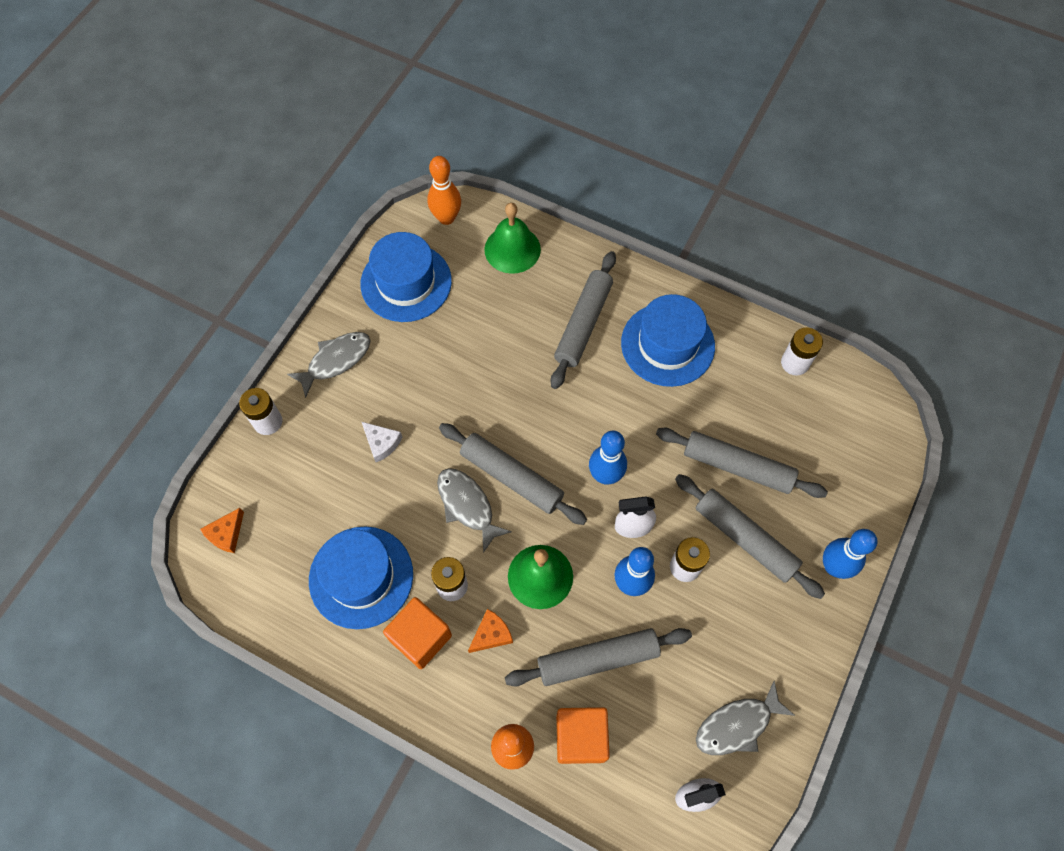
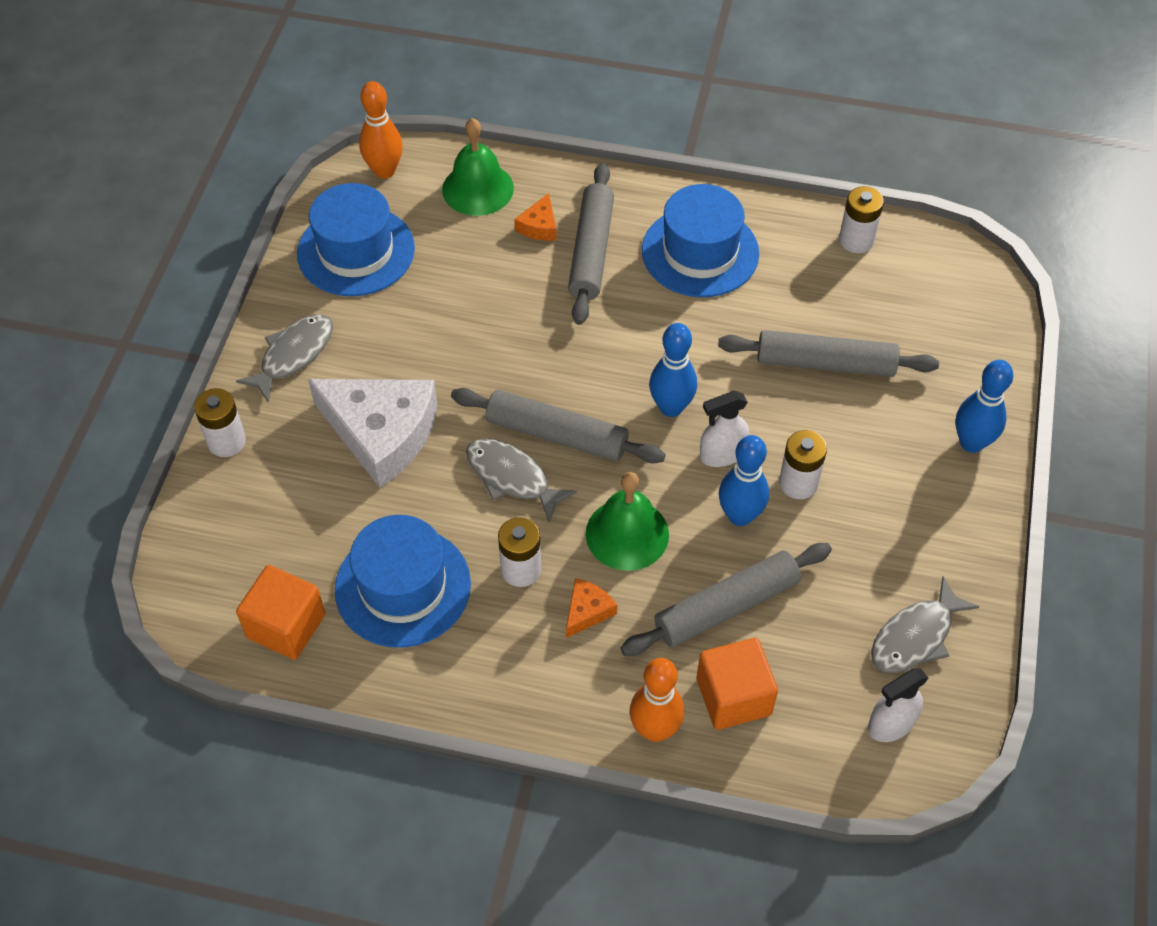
camera: 15 degrees left, 10 degrees down
orange cheese [200,508,244,553] -> orange cheese moved to [514,193,557,241]
white cheese [362,422,402,462] -> white cheese [308,379,437,488], size x2.34
orange cube [383,597,452,669] -> orange cube moved to [236,565,325,660]
grey rolling pin [675,474,825,599] -> none

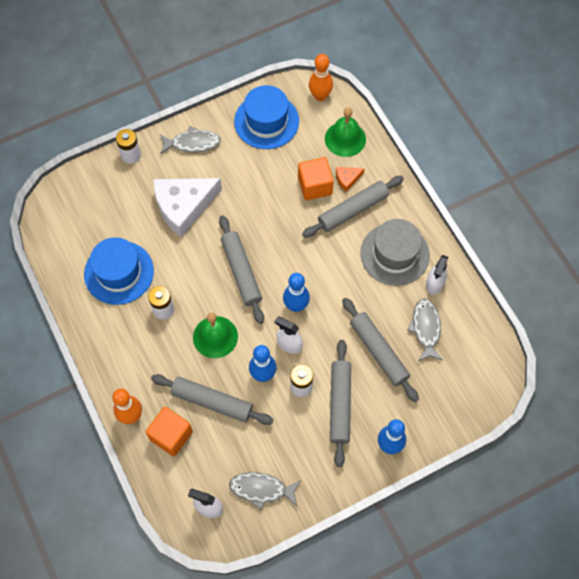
camera: 50 degrees right, 10 degrees up
orange cube [236,565,325,660] -> orange cube moved to [298,157,334,200]
white cheese [308,379,437,488] -> white cheese turned 75 degrees clockwise [153,178,222,237]
grey fish [466,438,577,522] -> grey fish moved to [407,298,443,361]
orange cheese [566,578,617,638] -> none
blue hat [642,184,759,297] -> grey hat [361,219,430,286]
white battery [839,186,884,253] -> none
none -> grey rolling pin [330,340,351,467]
none -> white spray bottle [426,255,448,295]

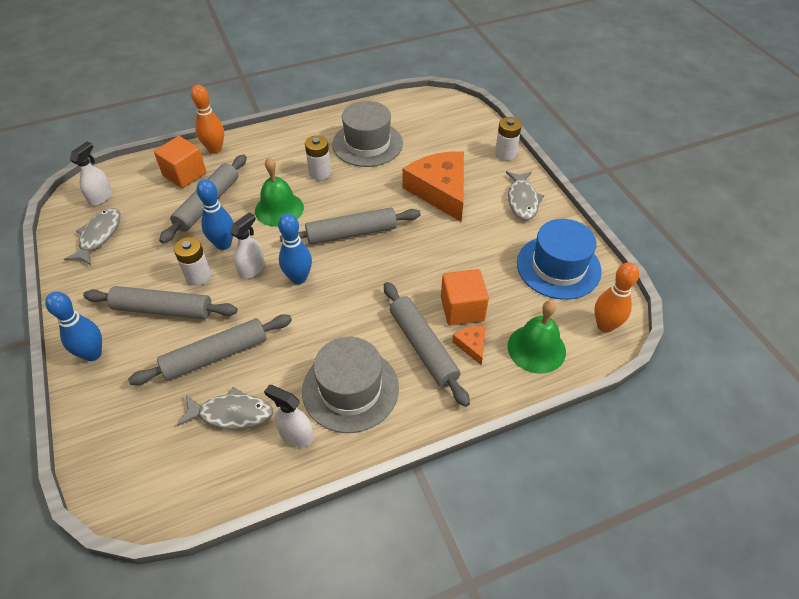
camera: 95 degrees right, 15 degrees down
blue hat [84,237,154,305] -> grey hat [332,101,403,167]
white cheese [153,178,222,237] -> orange cheese [402,151,464,222]

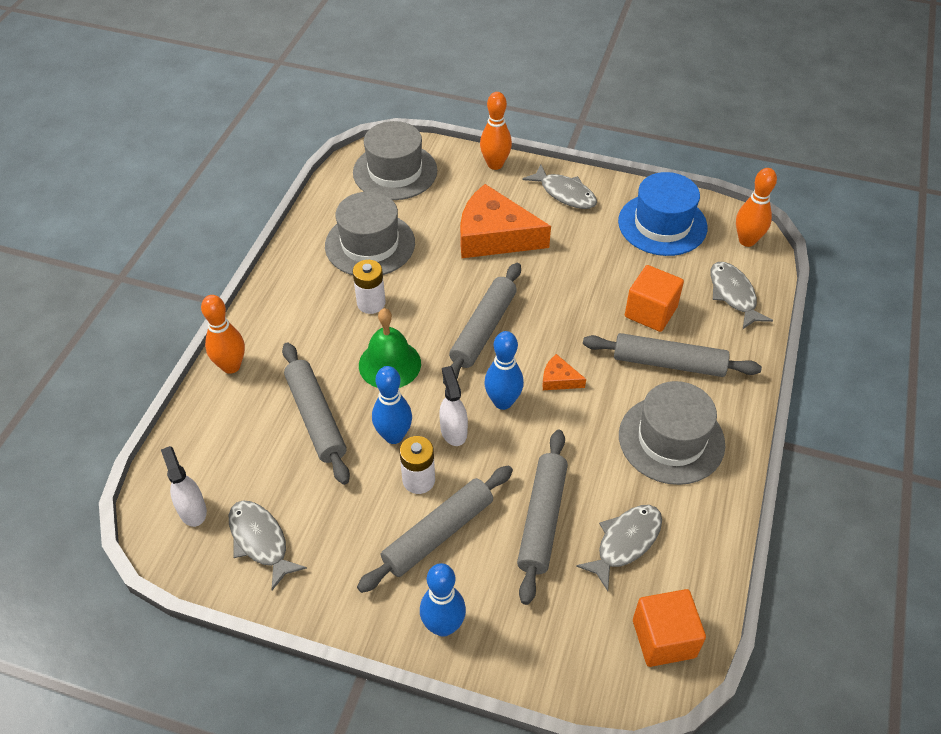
camera: 50 degrees left, 0 degrees up
orange cube [154,136,206,188] -> orange cube moved to [633,589,706,667]
white spray bottle [264,385,314,447] -> none
orange cheese [452,326,486,365] -> orange cheese moved to [543,354,586,390]
white battery [495,117,522,161] -> orange bowling pin [480,92,512,170]
green bell [507,300,566,374] -> grey fish [710,262,773,329]
none -> grey hat [353,121,437,200]

